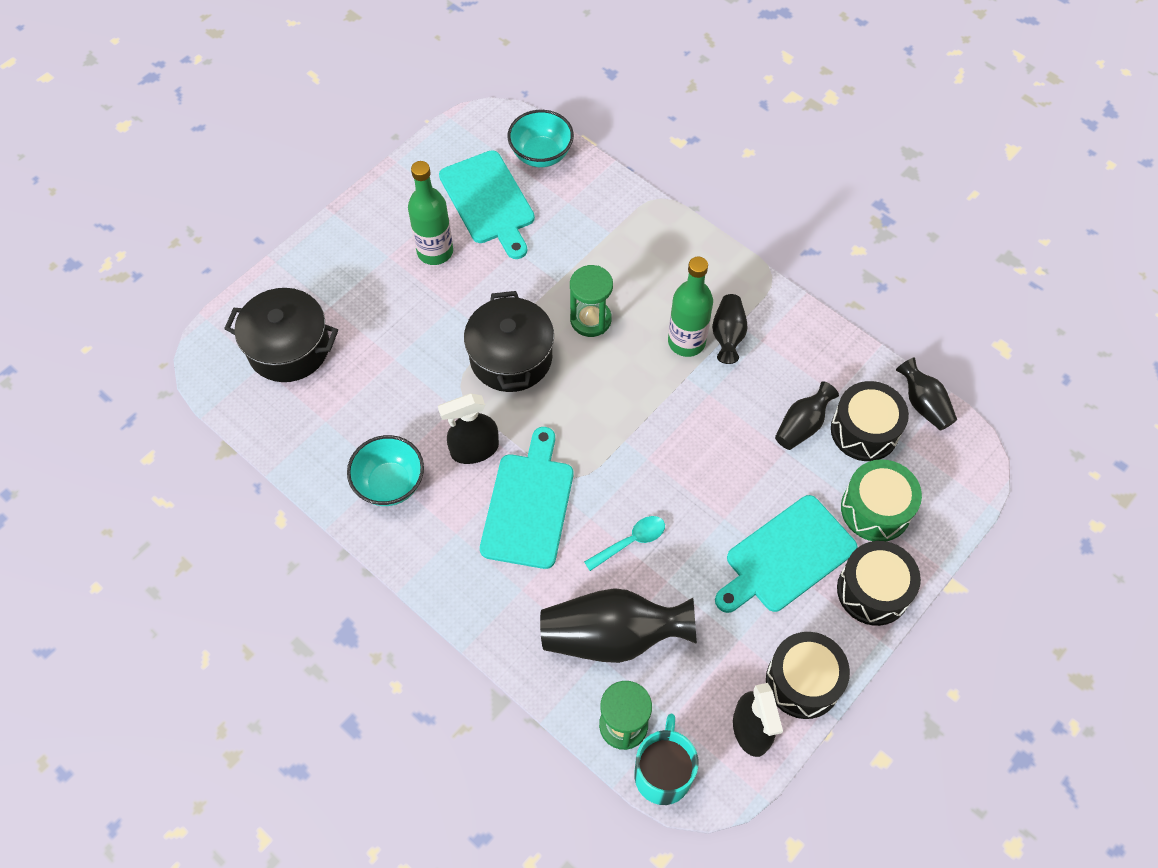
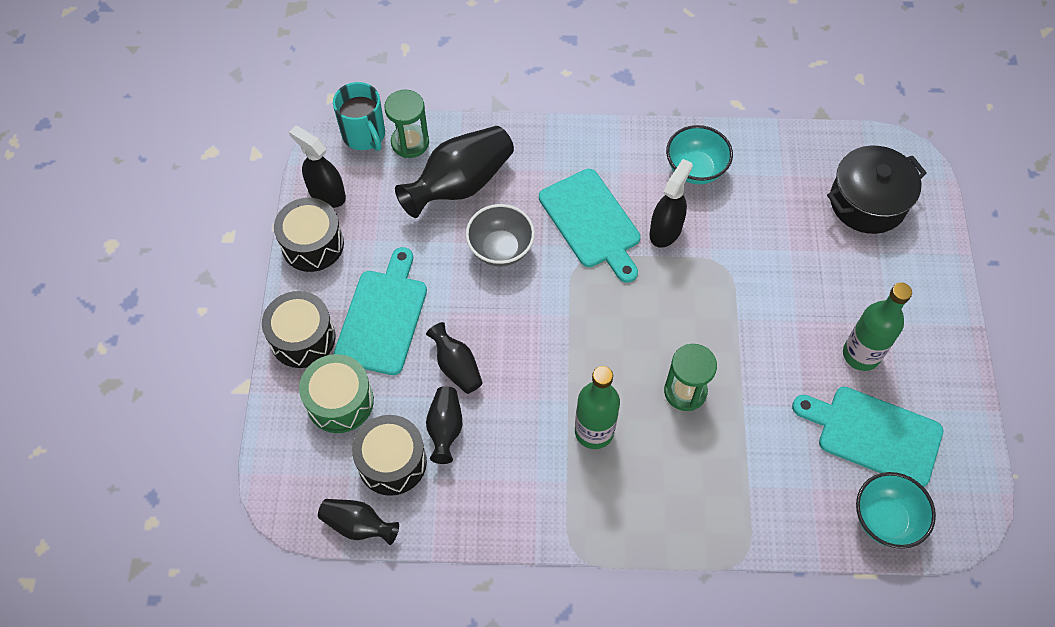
camera: 140 degrees right, 0 degrees up
black pot [464,291,554,392] -> none
turquoise spoon [584,516,665,571] -> grey bowl [466,204,535,267]
black vase [712,294,748,364] -> black vase moved to [426,322,483,394]

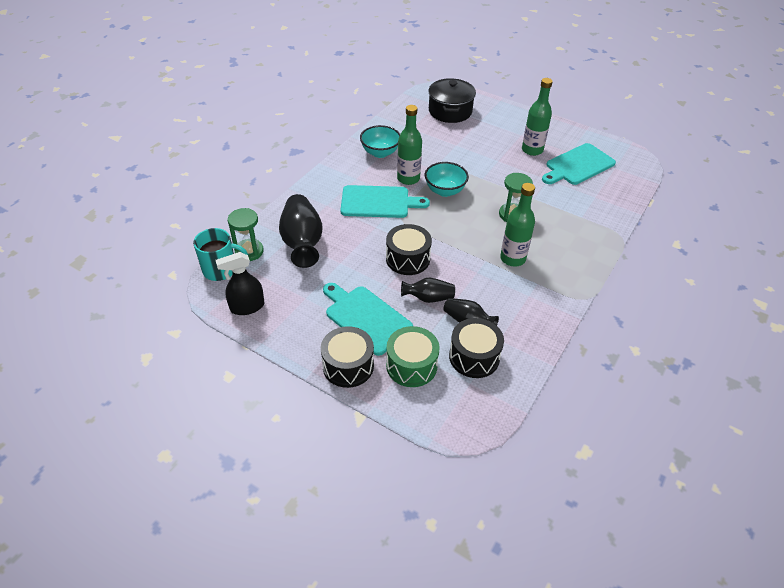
camera: 60 degrees left, 15 degrees down
black drum [274,198,344,272] -> black drum moved to [386,224,432,275]
black vase [318,499,399,545] -> none
grey bowl [466,204,535,267] -> none
black spray bottle [650,159,693,248] -> green bottle [397,105,422,185]
turquoise bowl [856,472,936,549] -> turquoise bowl moved to [425,162,469,197]

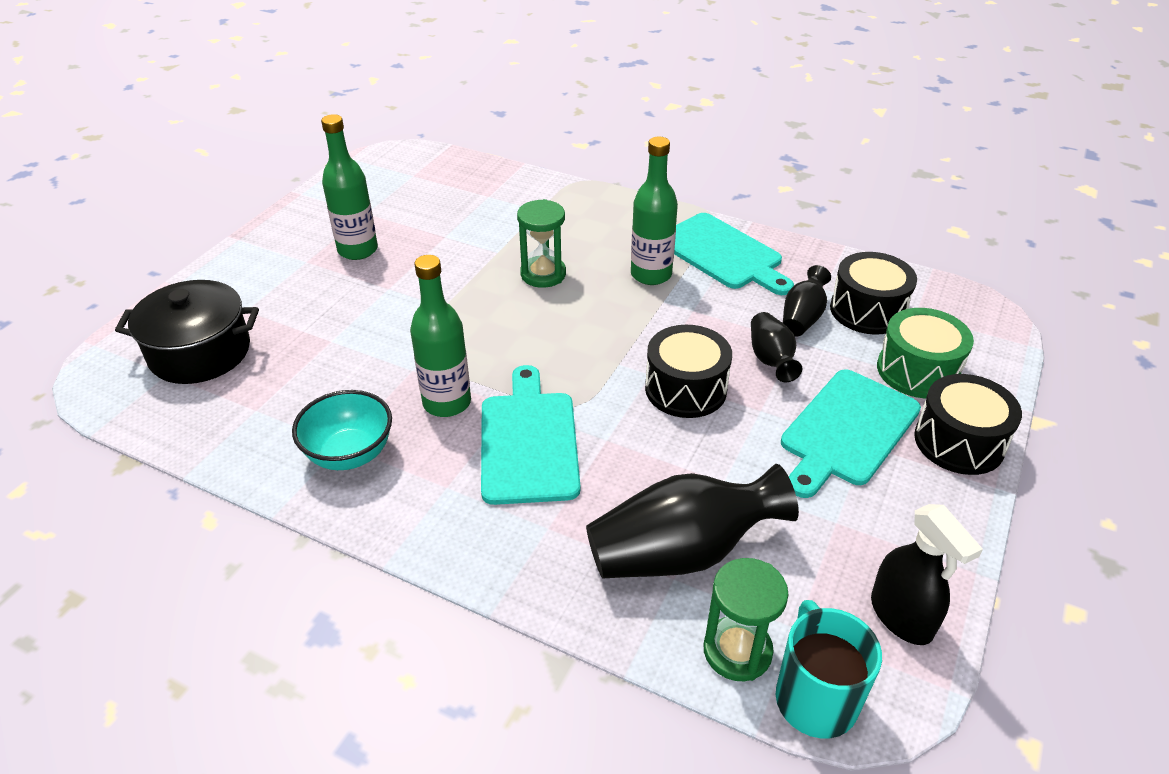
camera: 95 degrees left, 5 degrees down
turquoise bowl [425,162,469,197] -> none
turquoise cutting board [542,143,616,185] -> turquoise cutting board moved to [674,213,794,295]

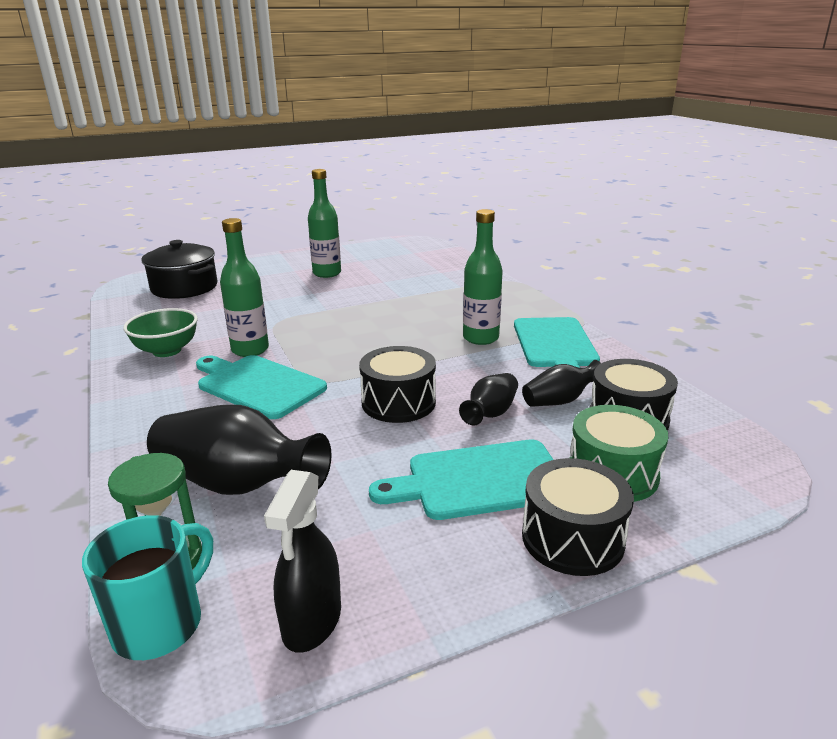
camera: 40 degrees right, 15 degrees down
turquoise bowl [292,390,392,470] -> green bowl [123,308,198,357]
turquoise cutting board [481,365,580,505] -> turquoise cutting board turned 90 degrees counterclockwise [196,355,327,419]
green hourglass [517,199,566,288] -> none

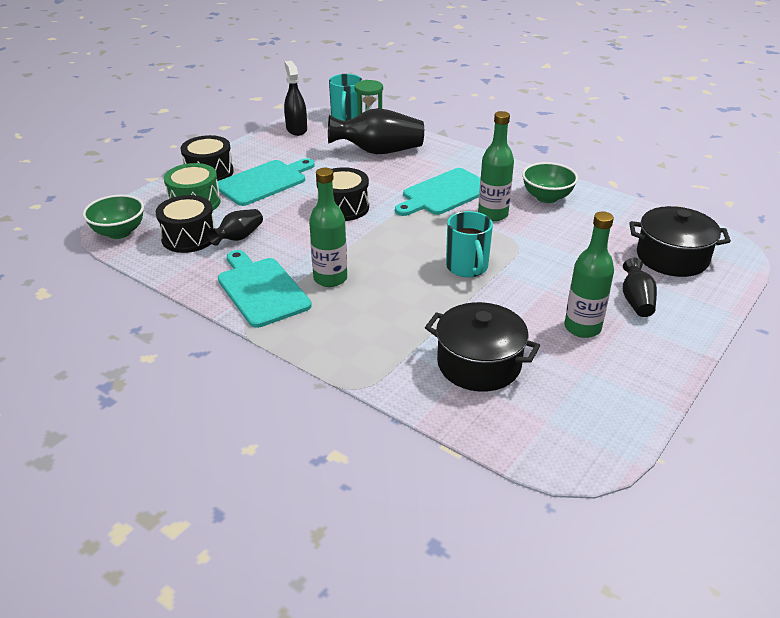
camera: 150 degrees right, 10 degrees up
turquoise cutting board [196,355,327,419] -> turquoise cutting board turned 135 degrees clockwise [395,168,480,216]
black vase [459,373,518,425] -> black vase moved to [623,258,657,317]
none -> green bowl [83,195,144,239]
none -> black pot [425,302,540,392]
none -> turquoise mug [446,211,493,277]

